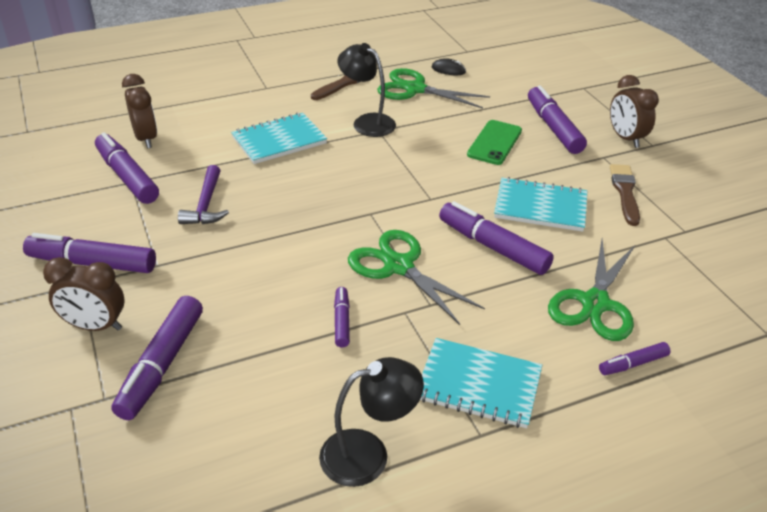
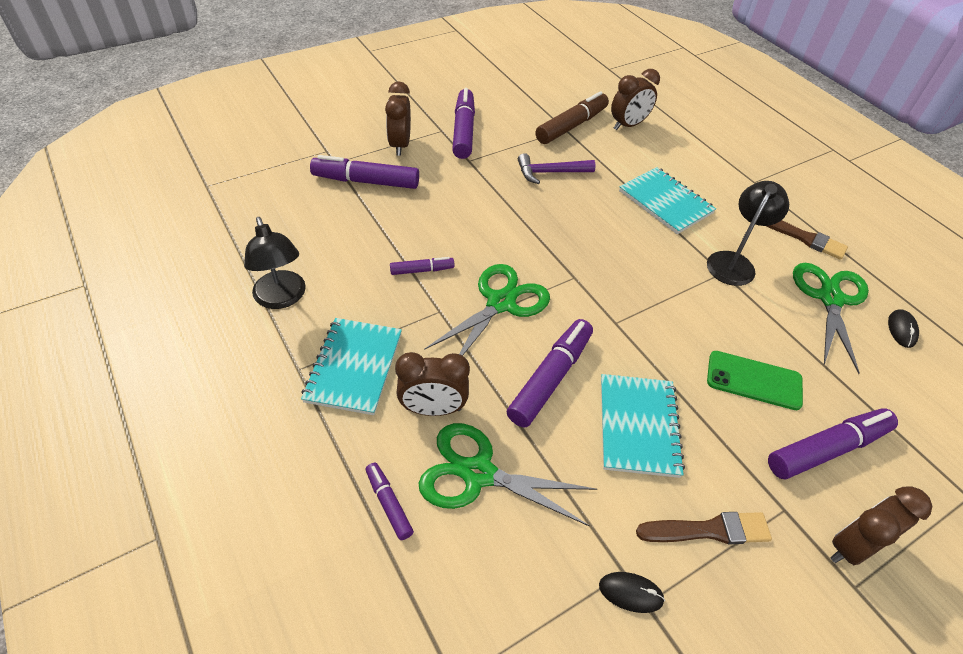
camera: 80 degrees right, 10 degrees up
purple marker [95,132,159,204] -> brown marker [536,91,609,144]
none -> brown clock [395,352,470,416]
none -> black mouse [599,572,665,613]

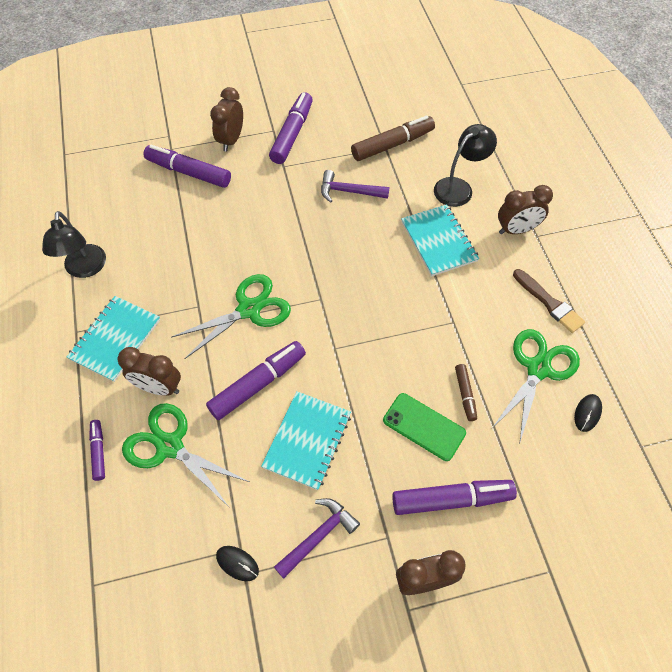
camera: 20 degrees right, 10 degrees up
purple marker [390,257,455,275] -> none
brown clock [611,69,660,130] -> brown clock moved to [498,185,553,234]
brown brush [636,512,772,544] -> purple hammer [274,498,360,579]
black lamp [707,181,789,286] -> black lamp moved to [434,124,497,207]
none -> brown marker [455,364,477,421]

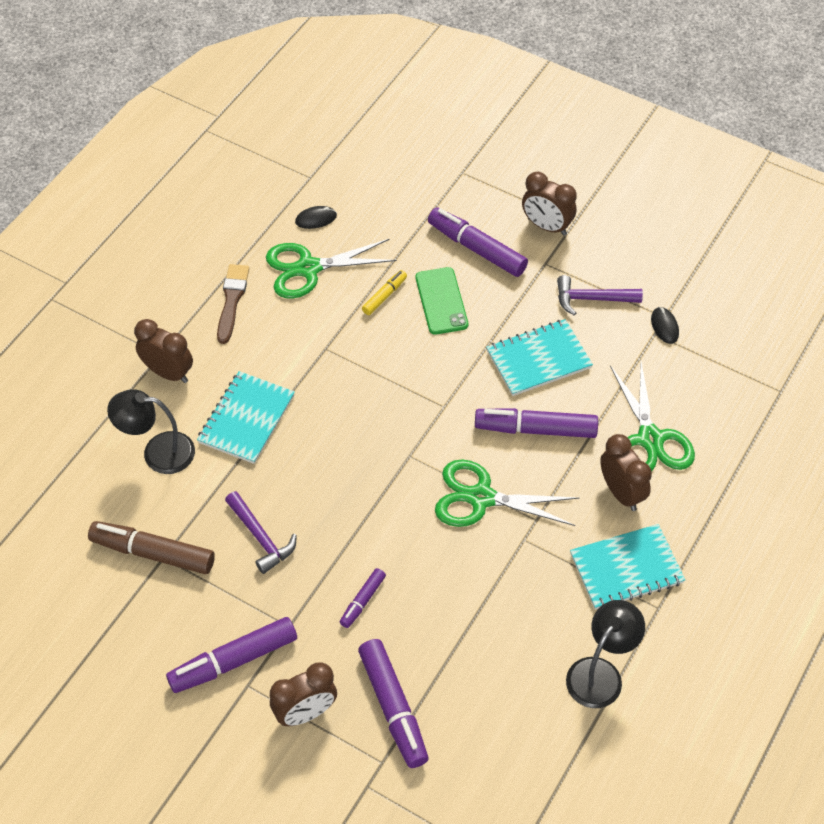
camera: 135 degrees left, 5 degrees down
purple marker [89,420,105,481] -> purple marker moved to [340,568,386,628]
brown marker [455,364,477,421] -> yellow marker [362,270,407,315]

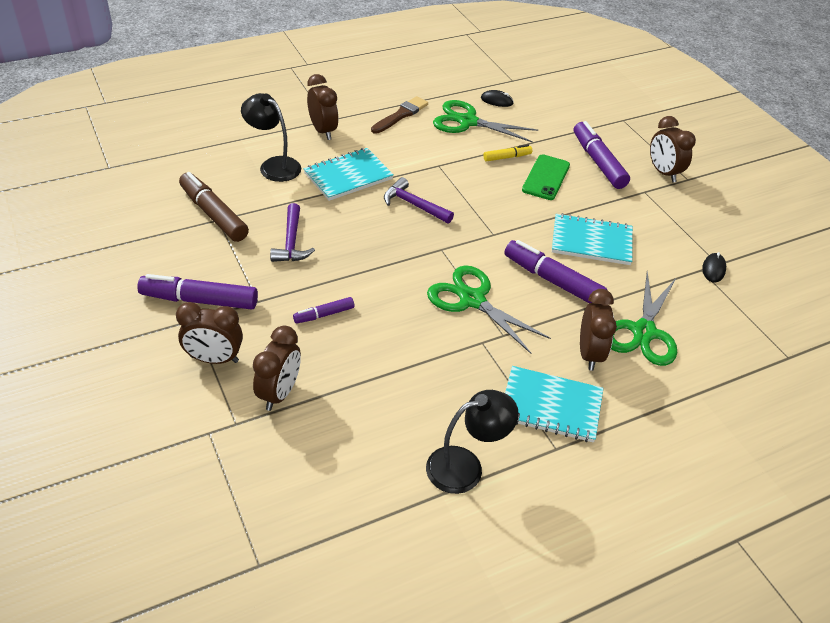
camera: 30 degrees right, 10 degrees down
purple marker [358,639,428,768] -> brown clock [253,326,301,411]
purple hammer [557,275,643,316] -> purple hammer moved to [384,177,454,223]

